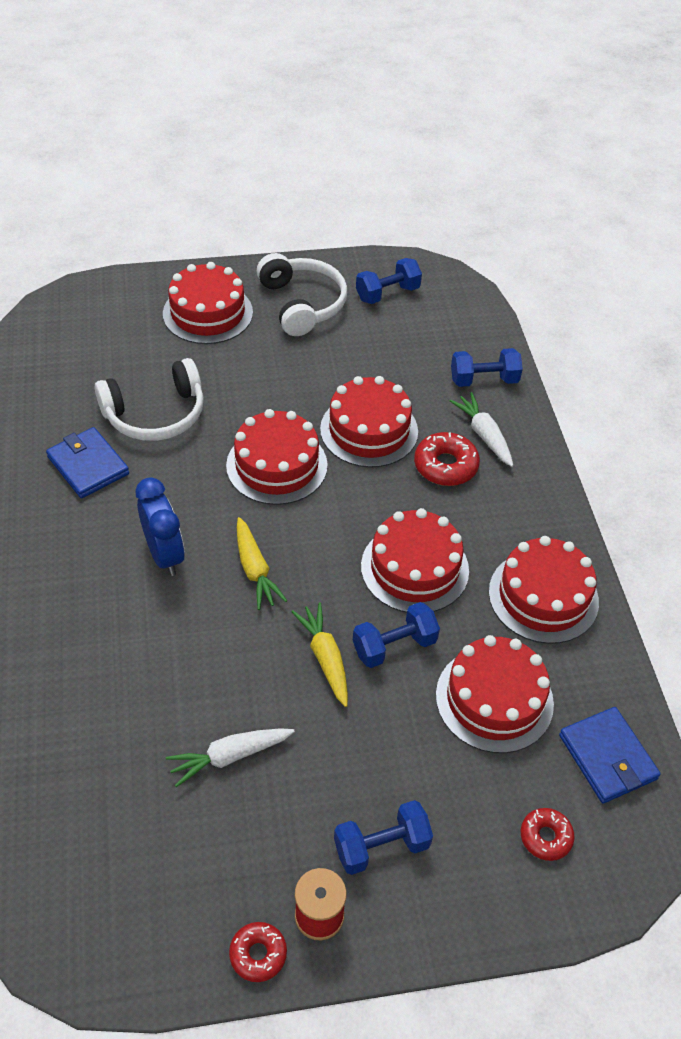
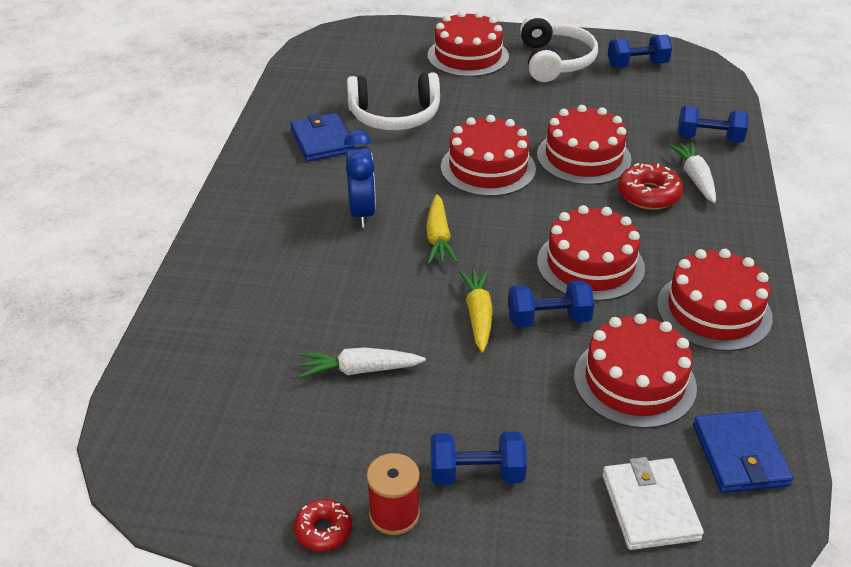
camera: 20 degrees right, 10 degrees down
red donut [521,808,575,861] -> white wallet [602,457,704,550]

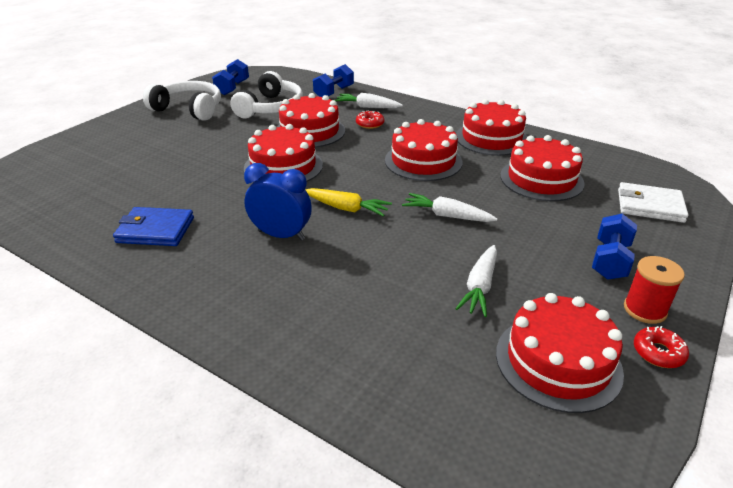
camera: 65 degrees left, 5 degrees down
white headphones [347,73,440,130] -> white headphones moved to [230,71,303,118]
red cake [428,11,509,77] -> red cake moved to [496,293,624,413]
yellow carrot [458,269,493,352] -> white carrot [402,193,497,222]
blue dumbbell [508,280,594,328] -> none
red donut [618,163,683,210] -> red donut [356,110,385,129], size x0.64
blue wallet [693,410,793,493] -> none

